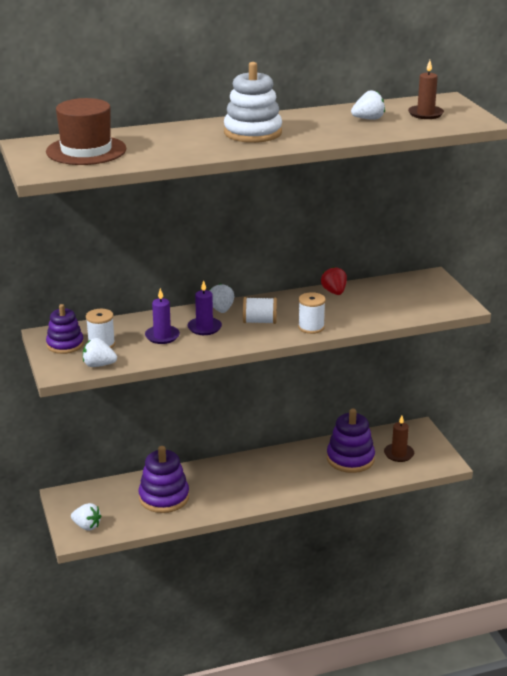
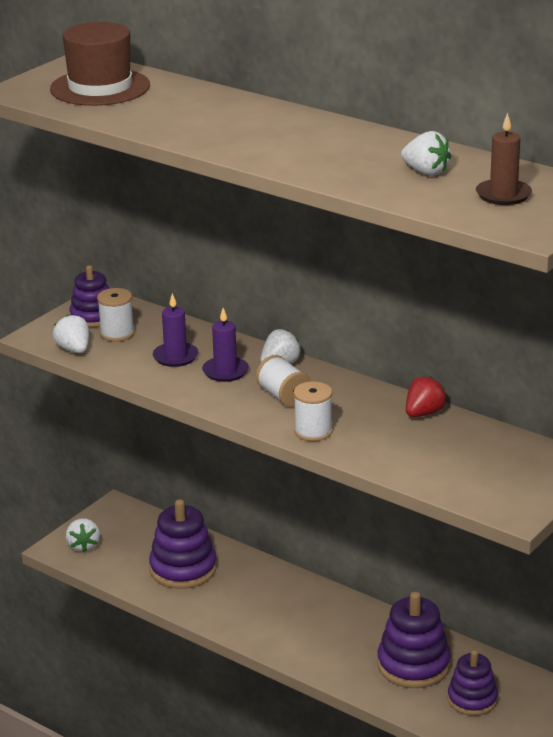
camera: 55 degrees right, 0 degrees up
white stacking toy [224,62,282,143] -> none
brown candle [384,415,414,462] -> purple stacking toy [447,650,498,716]

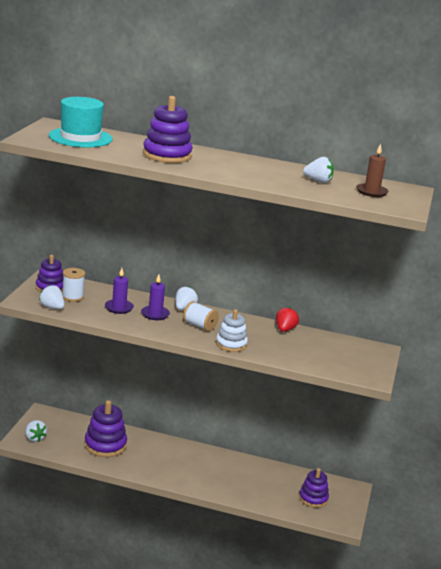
camera: 25 degrees left, 5 degrees down
brown hat [50,22,150,106] -> turquoise hat [49,97,113,148]
white spool [294,381,333,441] -> white stacking toy [216,309,248,352]
purple stacking toy [377,592,451,688] -> purple stacking toy moved to [143,96,193,163]

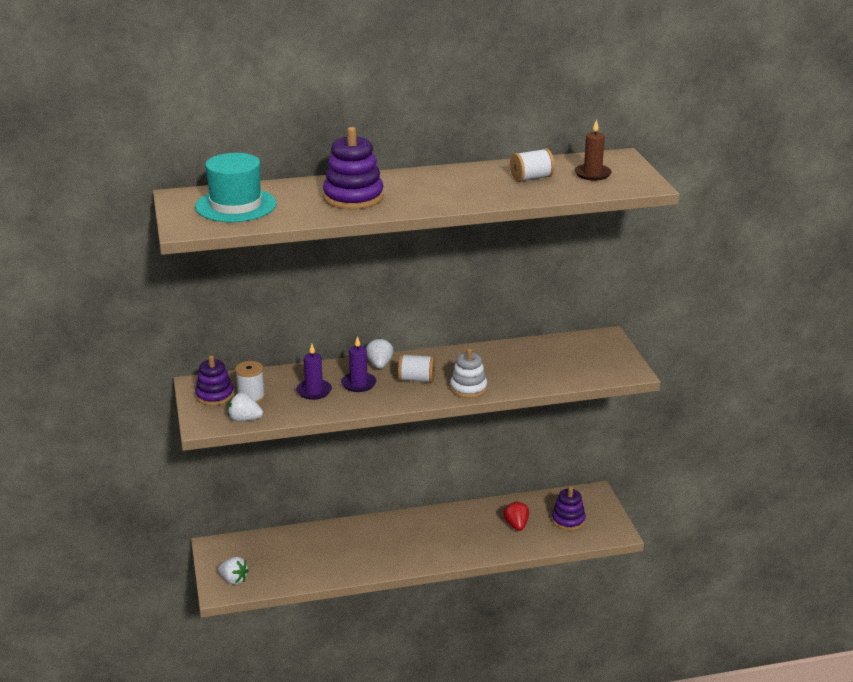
camera: 25 degrees left, 5 degrees up
purple stacking toy [84,400,127,457] -> none
red strawberry [276,307,299,332] -> red strawberry moved to [503,501,529,531]
white strawberry [303,157,334,183] -> white spool [510,148,555,182]

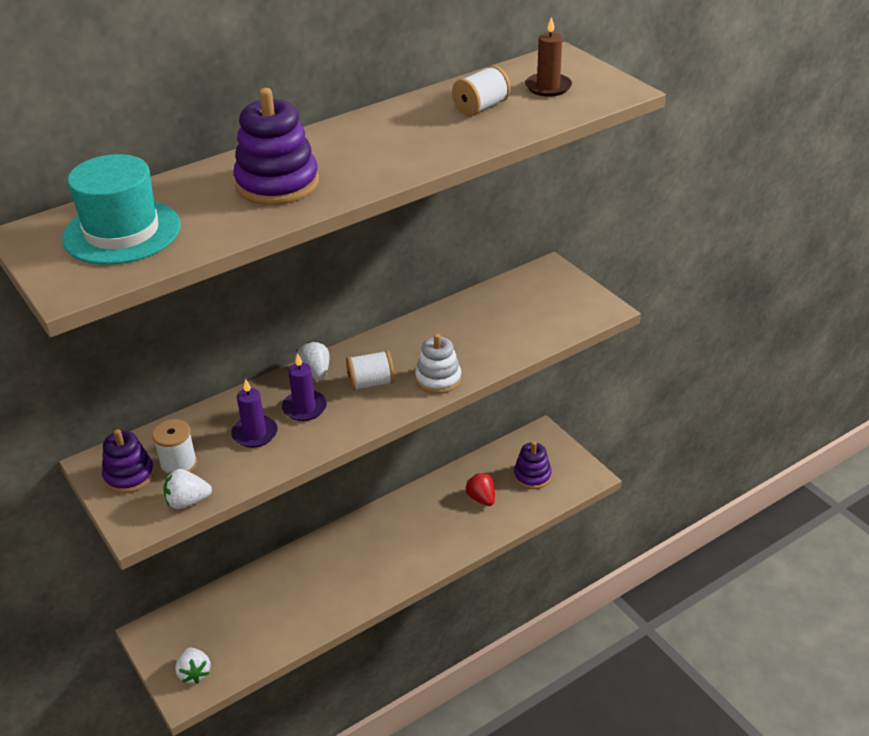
camera: 20 degrees left, 10 degrees up
white strawberry [218,557,249,585] -> white strawberry turned 60 degrees clockwise [175,648,211,684]

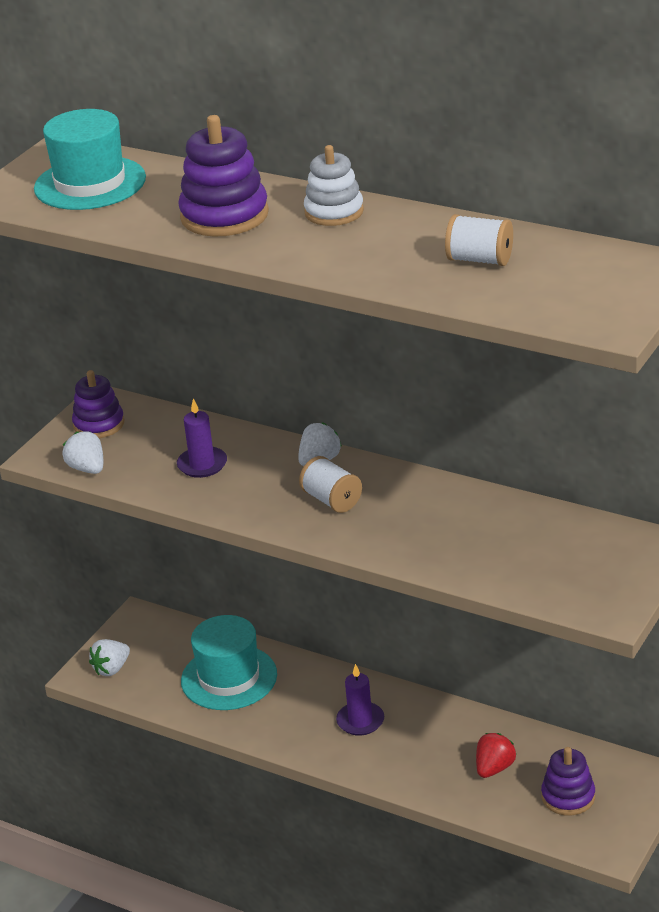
camera: 65 degrees right, 5 degrees down
white spool [152,419,197,476] -> none
purple candle [282,353,327,421] -> purple candle moved to [336,664,384,736]
white stacking toy [415,334,461,394] -> white stacking toy moved to [304,145,364,226]
brown candle [525,17,572,97] -> none
none -> turquoise hat [181,615,277,710]

